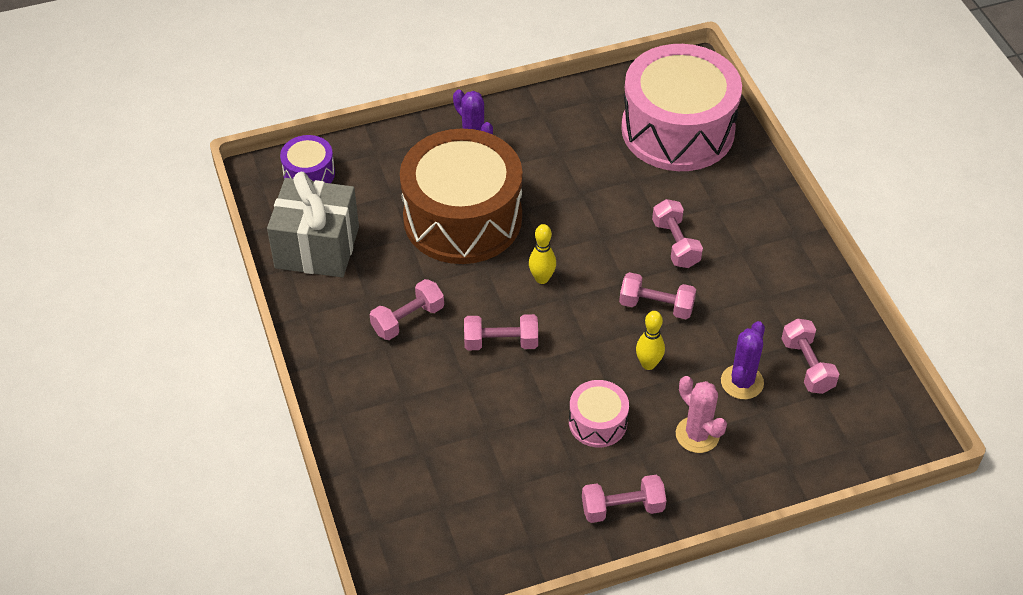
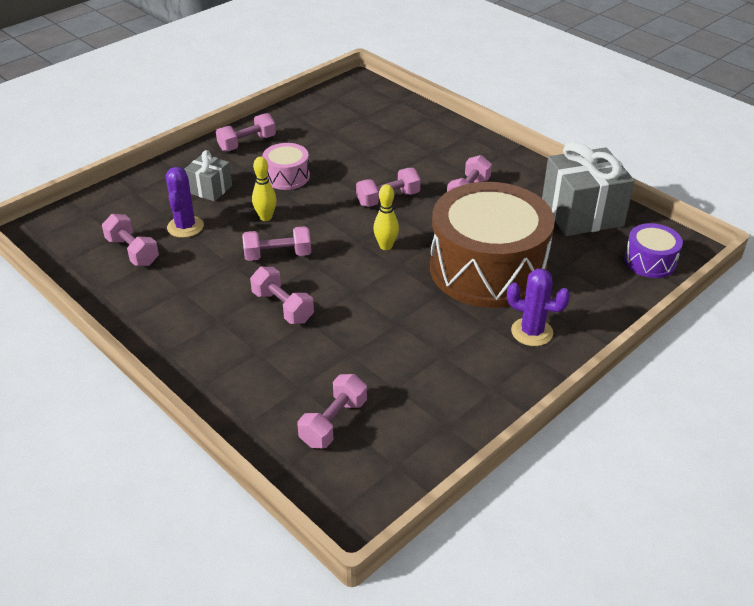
camera: 155 degrees right, 10 degrees down
pink drum [621,44,742,171] -> pink dumbbell [298,374,367,448]
pink cactus [676,376,727,453] -> grey gift [184,150,232,201]

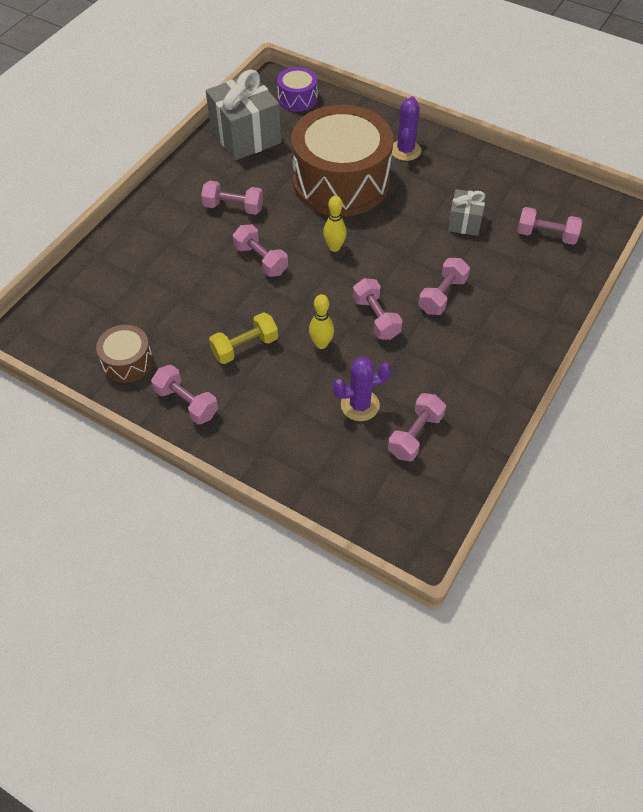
camera: 105 degrees left, 15 degrees up
grey gift [184,150,232,201] -> grey gift moved to [448,189,486,236]
pink drum [262,143,310,190] -> yellow dumbbell [209,312,278,364]
none -> brown drum [96,325,153,383]

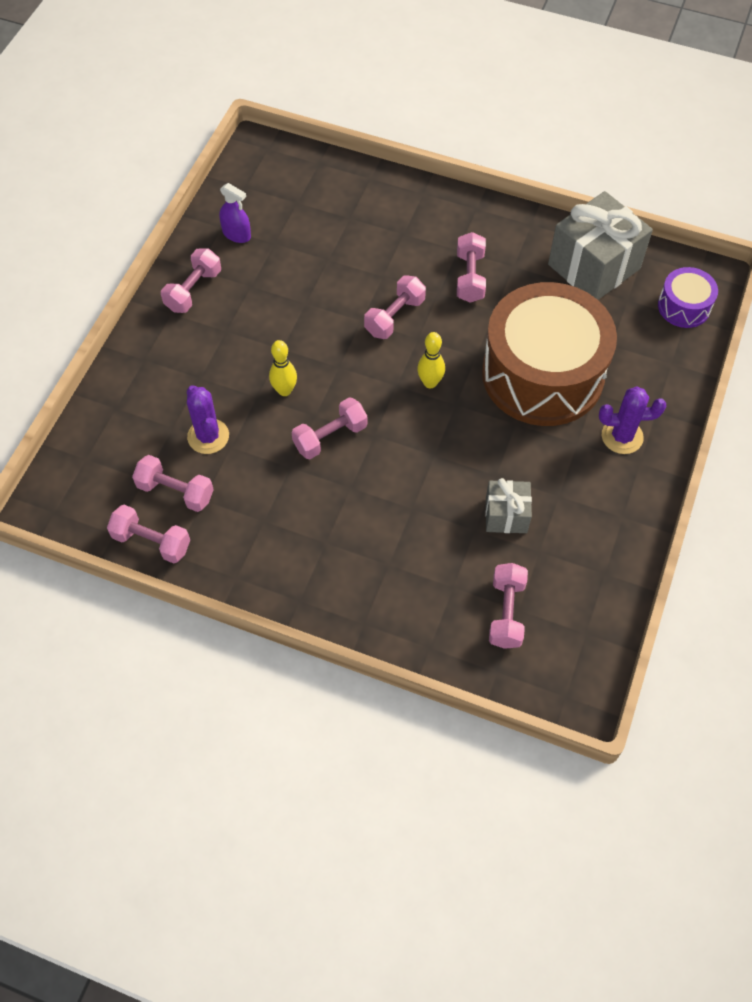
camera: 80 degrees right, 5 degrees up
brown drum [96,325,153,383] -> purple spray bottle [219,183,251,243]
yellow dumbbell [209,312,278,364] -> none
pink dumbbell [419,258,470,315] -> pink dumbbell moved to [107,505,190,563]

